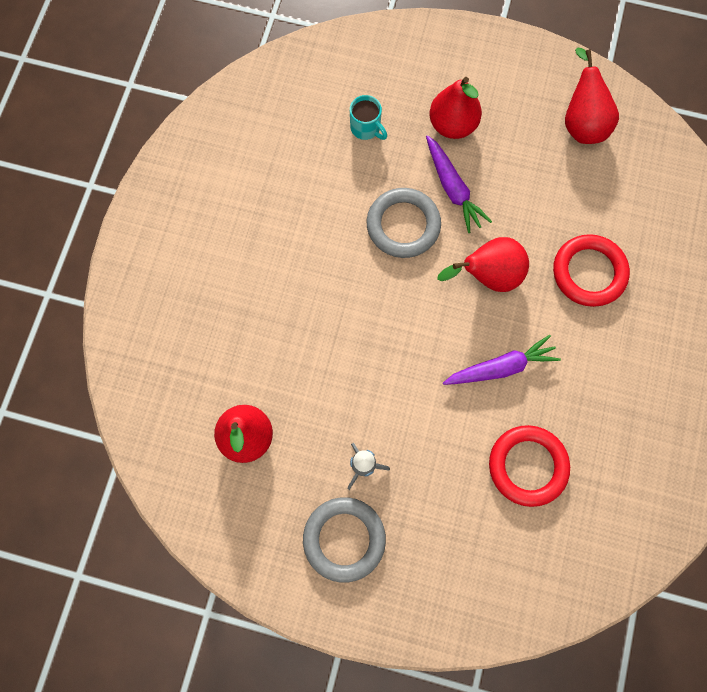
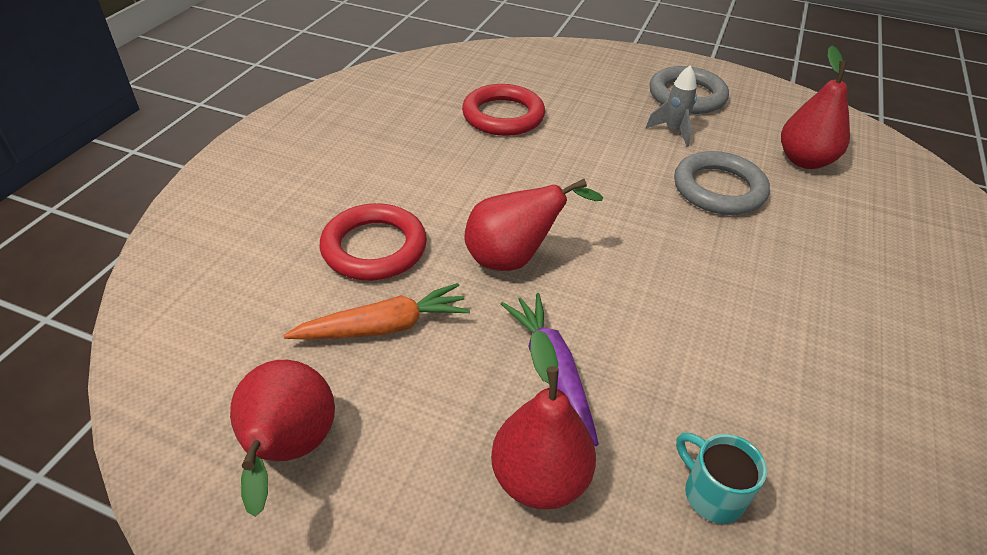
camera: 175 degrees left, 30 degrees down
grey ring [367,188,441,258] -> grey ring moved to [674,151,770,215]
purple carrot [443,335,561,385] -> none
none -> orange carrot [283,283,470,340]

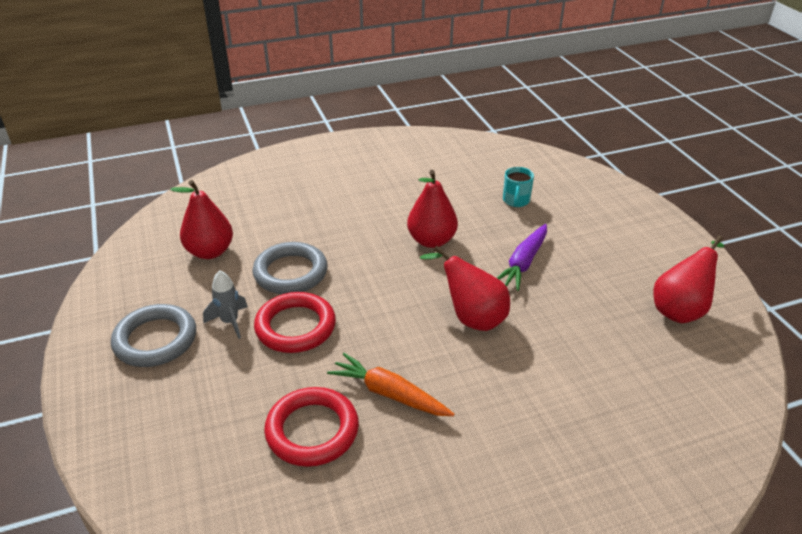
camera: 130 degrees left, 5 degrees down
orange carrot [283,283,470,340] -> orange carrot moved to [327,353,454,416]
red ring [320,203,427,280] -> red ring moved to [254,292,336,353]
red pear [491,330,596,510] -> red pear moved to [407,170,458,248]

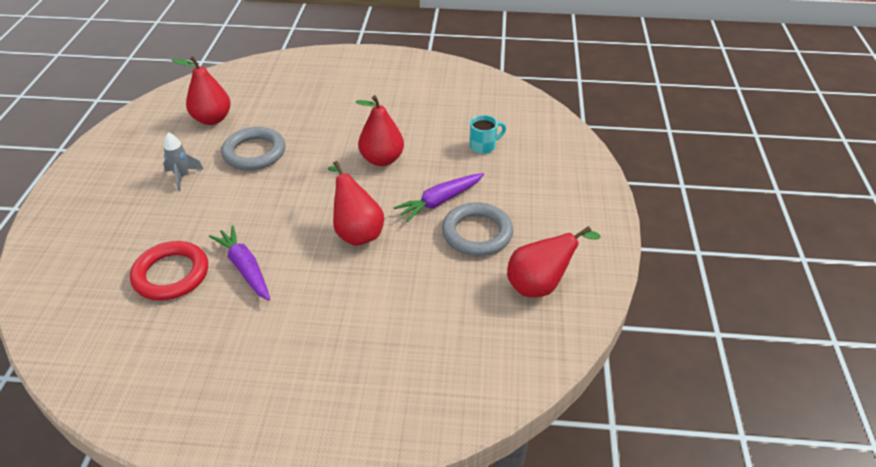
camera: 25 degrees right, 5 degrees up
grey ring [111,304,196,367] -> grey ring moved to [442,202,513,256]
red ring [254,292,336,353] -> none
orange carrot [327,353,454,416] -> purple carrot [209,225,270,301]
turquoise mug [503,167,534,207] -> turquoise mug turned 150 degrees counterclockwise [470,115,506,154]

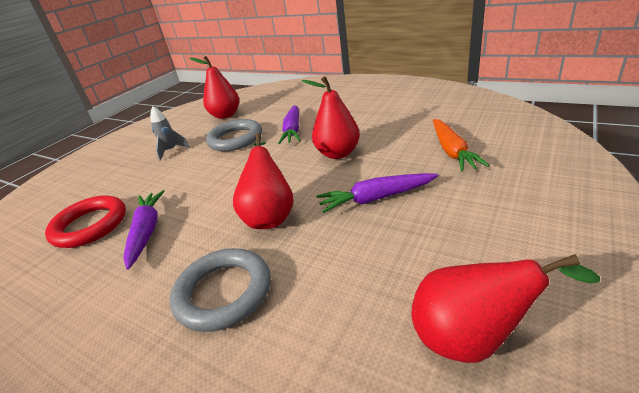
camera: 30 degrees right, 10 degrees down
grey ring [442,202,513,256] -> grey ring moved to [170,248,271,332]
turquoise mug [470,115,506,154] -> orange carrot [433,119,490,171]
none -> purple carrot [278,105,301,144]

